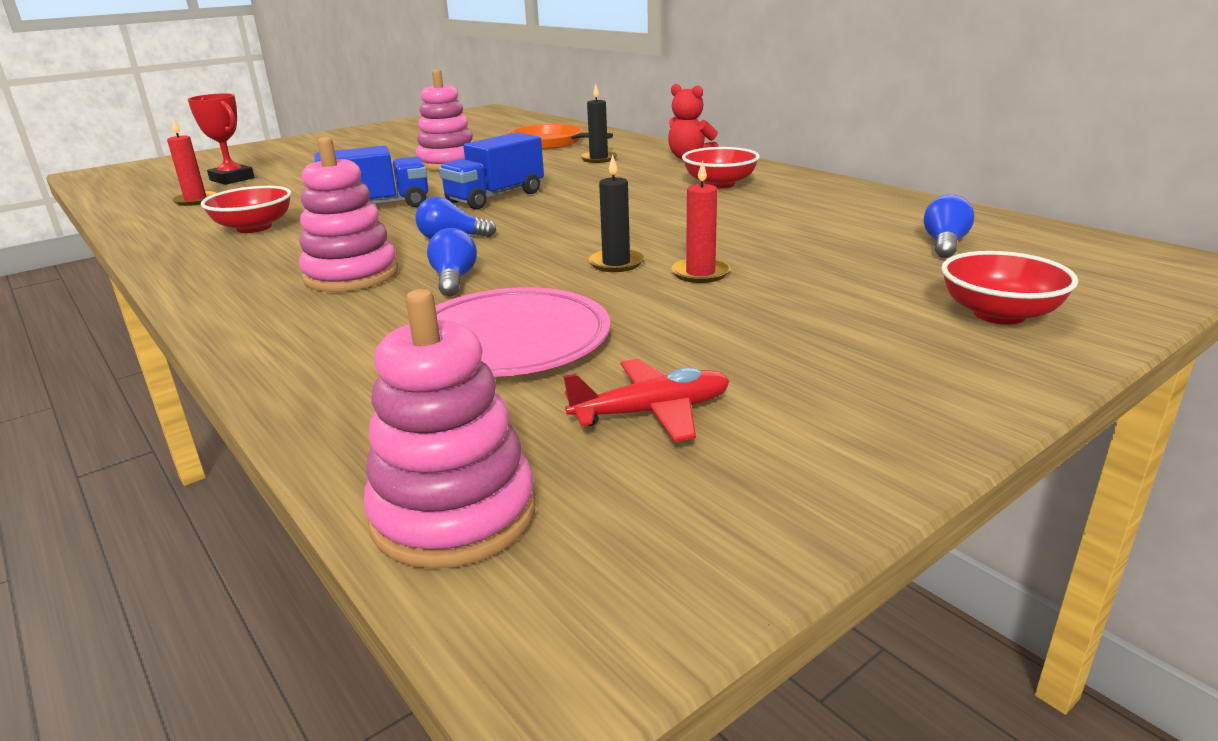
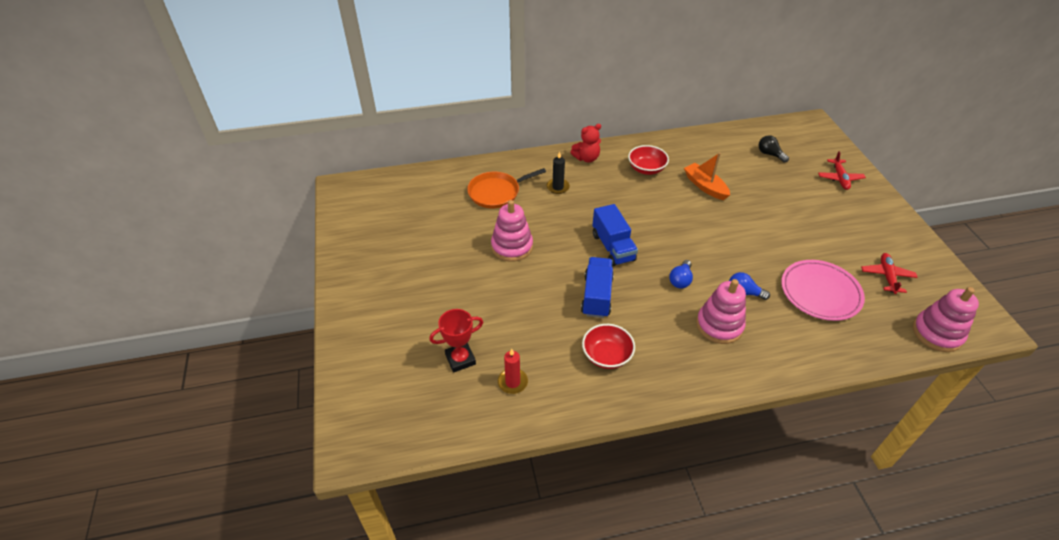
camera: 65 degrees left, 20 degrees up
black candle [588,154,644,272] -> none
red candle [671,160,731,283] -> none
blue light bulb [924,194,974,258] -> black light bulb [759,135,789,163]
red bowl [941,251,1078,325] -> red plane [818,151,866,190]
none -> orange boat [684,153,730,200]

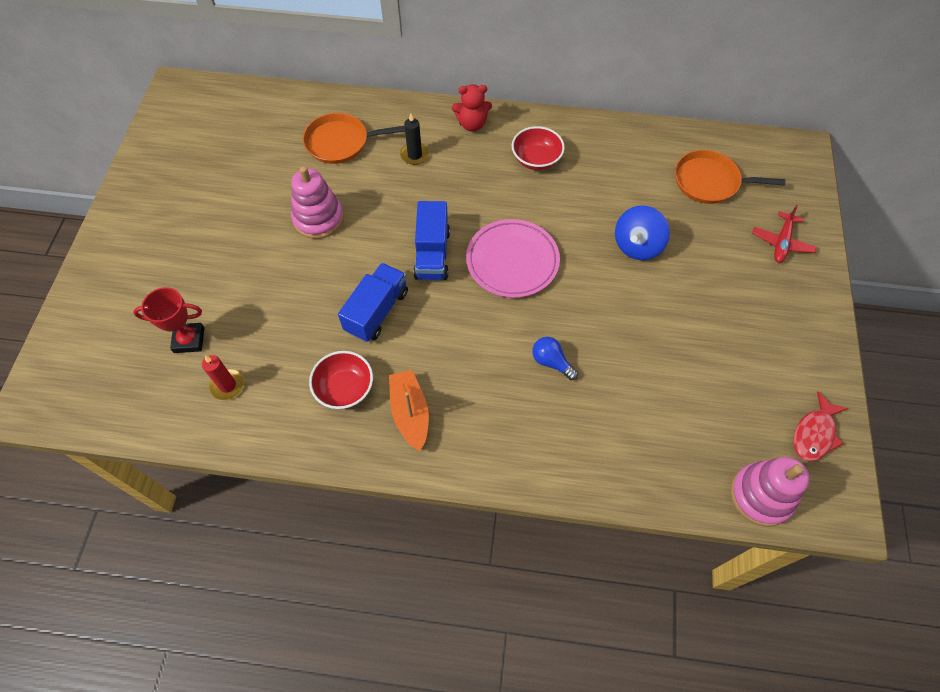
camera: 20 degrees right, 15 degrees up
blue light bulb [669,260,693,288] -> none
orange boat [684,153,730,200] -> orange boat moved to [389,370,429,451]
pink stacking toy [696,279,746,344] -> none
black light bulb [759,135,789,163] -> orange pan [675,150,785,204]
pink plate [781,260,865,321] -> pink plate moved to [466,219,560,298]
red plane [861,253,918,294] -> none
none -> blue spinning top [615,205,670,260]
none -> red fish [793,392,848,461]

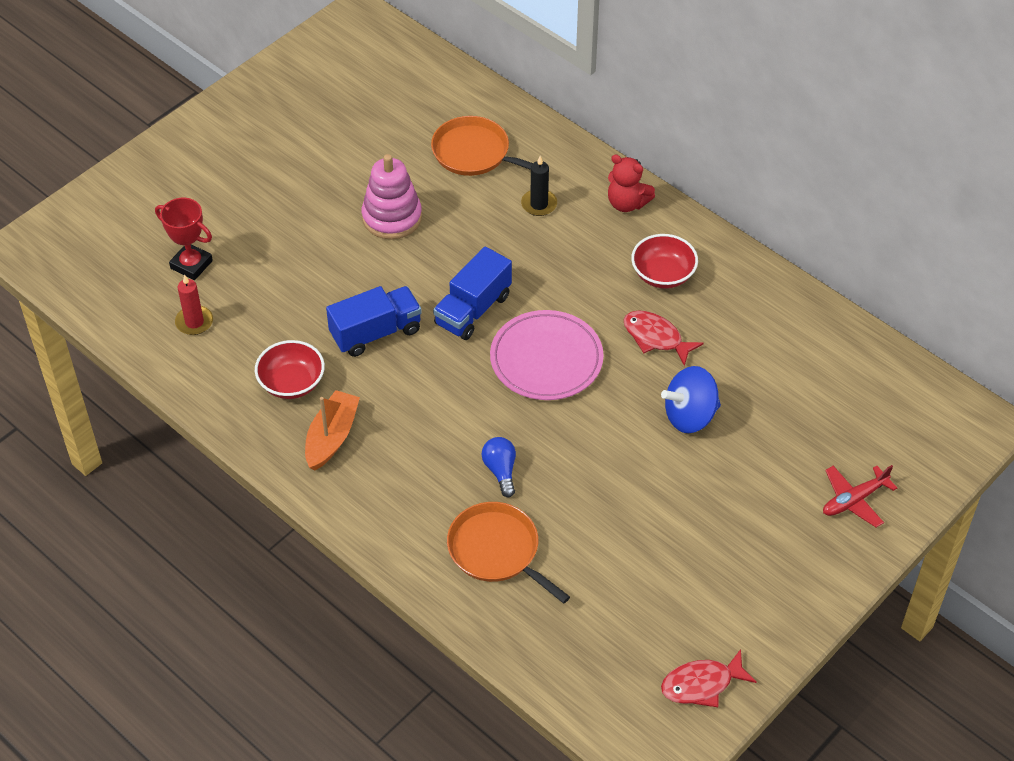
camera: 35 degrees right, 10 degrees down
orange pan [675,150,785,204] -> orange pan moved to [447,502,570,604]
pink stacking toy [730,457,810,527] -> none
none -> red fish [624,310,704,366]

